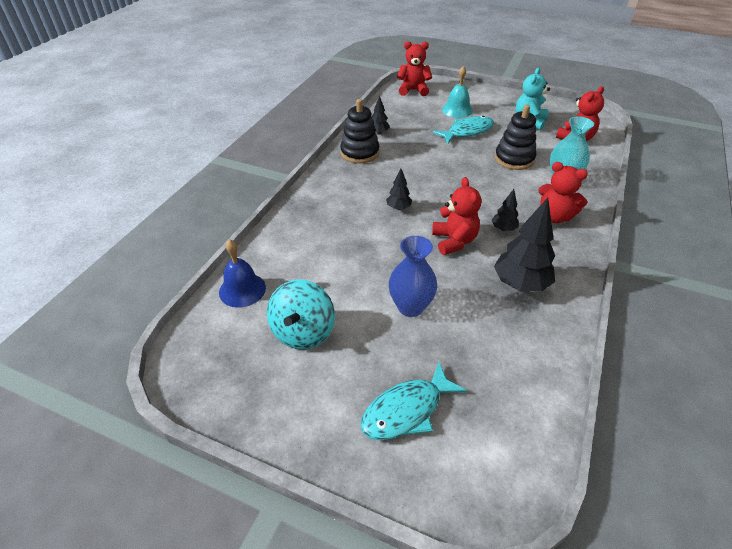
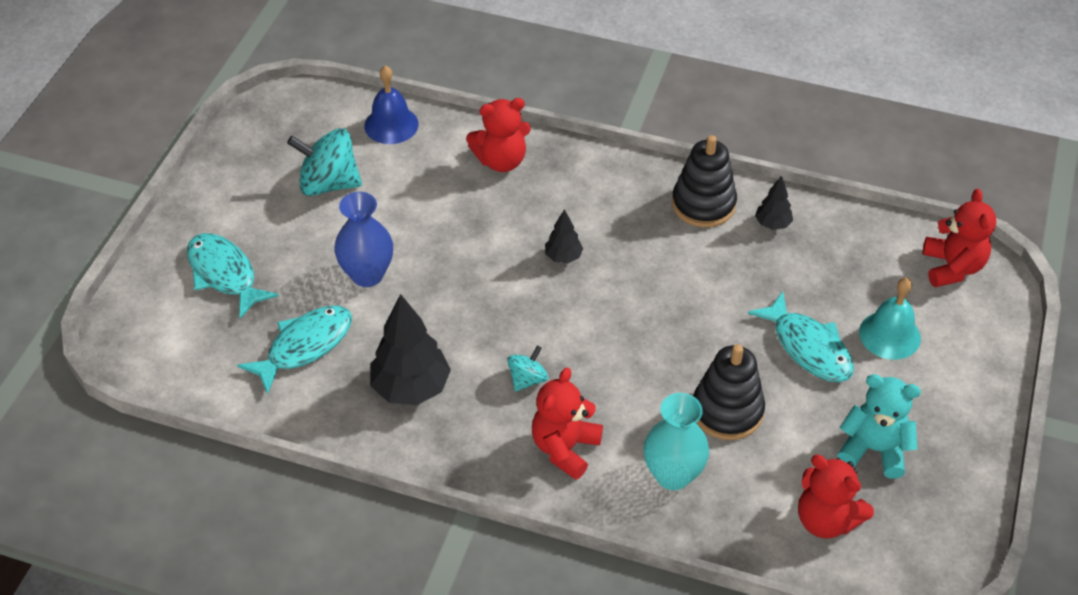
camera: 85 degrees right, 5 degrees up
red teddy bear [432,177,481,255] -> red teddy bear moved to [466,98,531,172]
black tree [492,189,519,231] -> turquoise spinning top [507,345,548,392]
none -> turquoise fish [237,306,352,394]

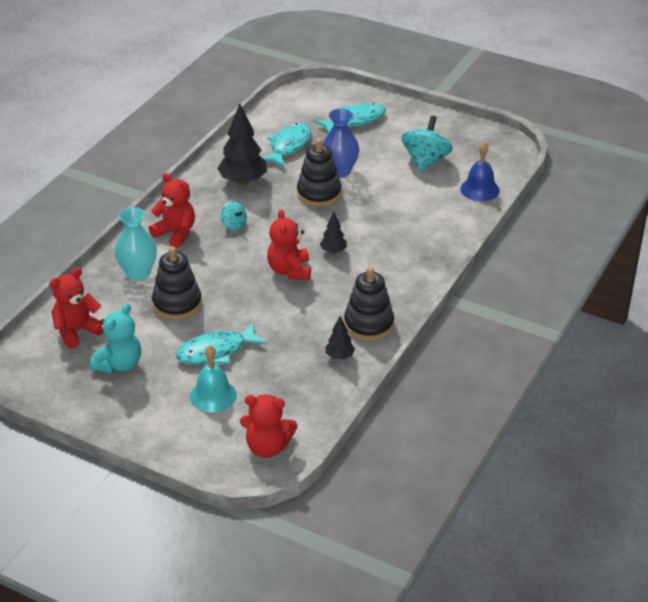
camera: 100 degrees right, 10 degrees down
turquoise fish [237,306,352,394] -> turquoise fish turned 120 degrees counterclockwise [262,123,311,168]
red teddy bear [466,98,531,172] -> red teddy bear moved to [267,209,311,280]
none -> black stacking toy [297,138,341,206]

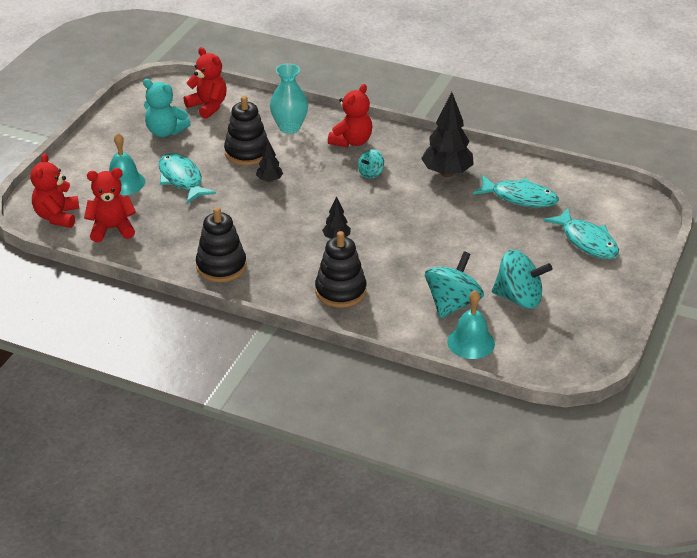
camera: 85 degrees right, 0 degrees up
red teddy bear [267,209,311,280] -> red teddy bear moved to [84,168,136,242]
black stacking toy [297,138,341,206] -> black stacking toy moved to [315,231,366,308]
blue vase [323,109,359,178] -> none
black tree [325,316,355,360] -> black tree moved to [256,140,283,183]
blue bell [460,142,500,201] -> turquoise bell [447,290,495,359]
none -> turquoise spinning top [425,251,484,318]

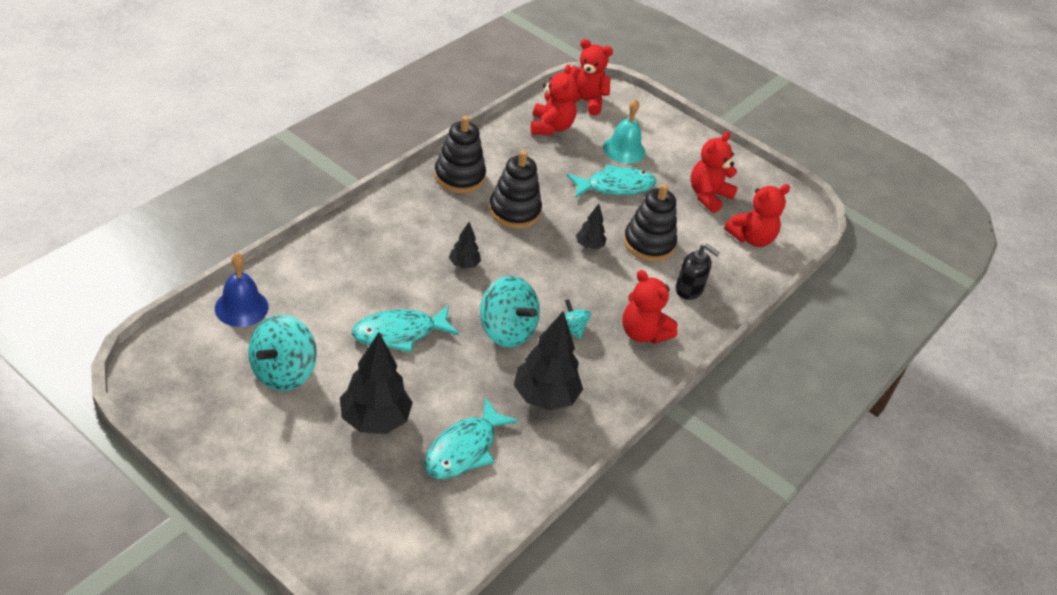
camera: 100 degrees right, 5 degrees up
turquoise teddy bear [143,79,191,137] -> red teddy bear [690,132,738,213]
turquoise vase [270,63,308,134] -> black soap dispenser [676,244,720,300]
black stacking toy [315,231,366,308] -> black stacking toy moved to [489,150,542,229]
turquoise spinning top [425,251,484,318] -> turquoise spinning top moved to [480,276,540,347]
turquoise bell [447,290,495,359] -> blue bell [215,253,268,327]
turquoise fish [543,208,619,259] -> turquoise fish moved to [352,305,459,352]
none -> black tree [340,332,413,434]

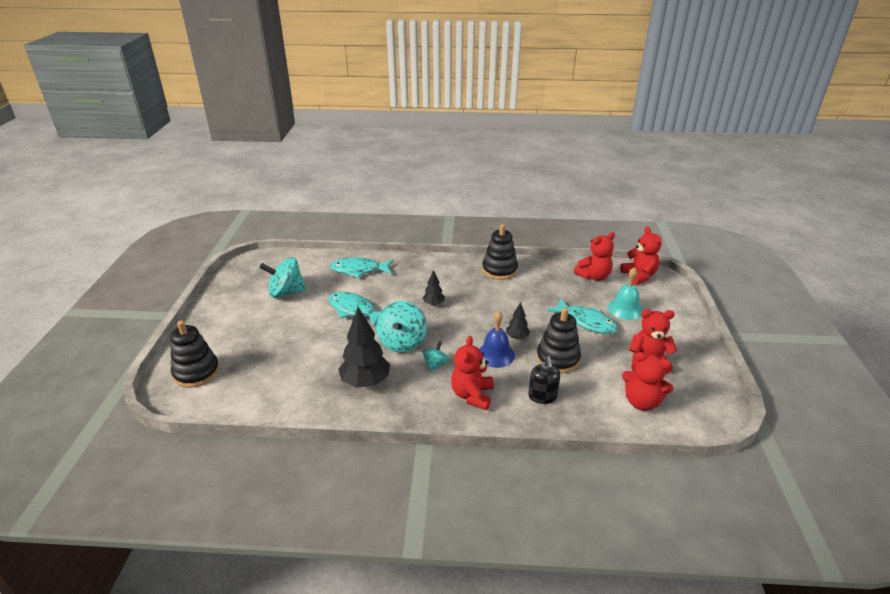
camera: 60 degrees right, 10 degrees down
blue bell [215,253,268,327] -> blue bell moved to [479,311,515,368]
black tree [340,332,413,434] -> none
turquoise fish [424,397,519,479] -> turquoise fish moved to [330,257,393,278]
black stacking toy [489,150,542,229] -> black stacking toy moved to [170,320,220,388]

